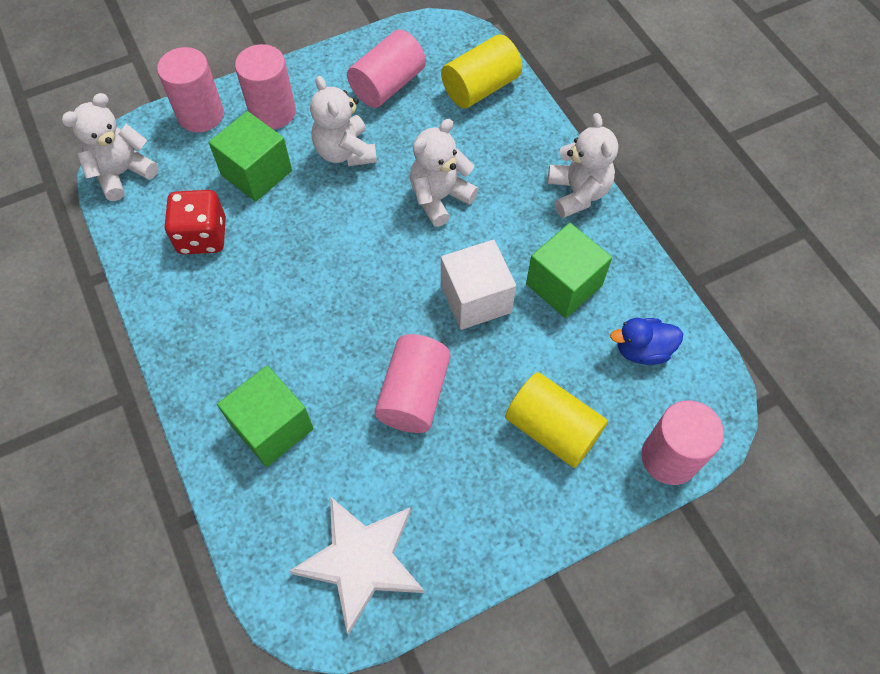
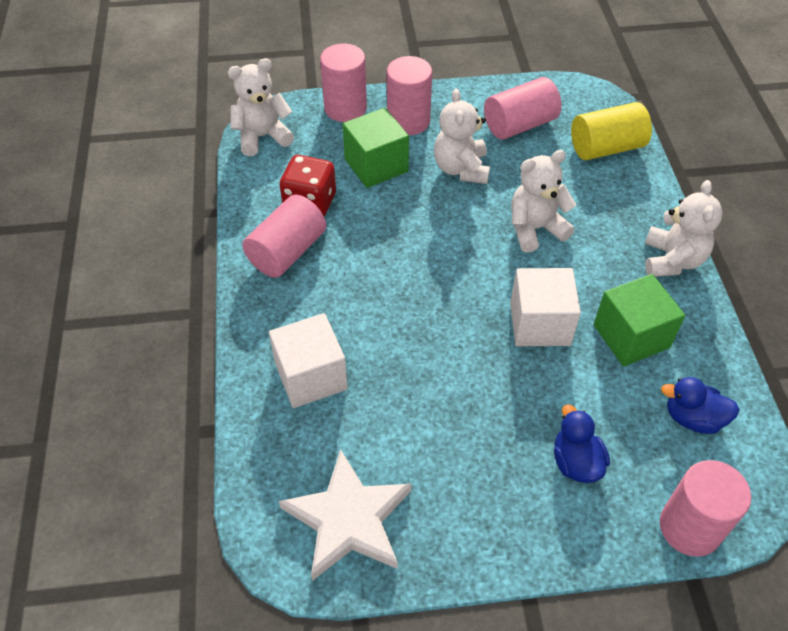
camera: 20 degrees right, 10 degrees down
green cube [217,366,314,467] -> white cube [269,313,348,408]
pink cylinder [375,334,451,433] -> pink cylinder moved to [242,194,326,278]
yellow cylinder [505,372,608,468] -> blue duck [554,404,610,483]

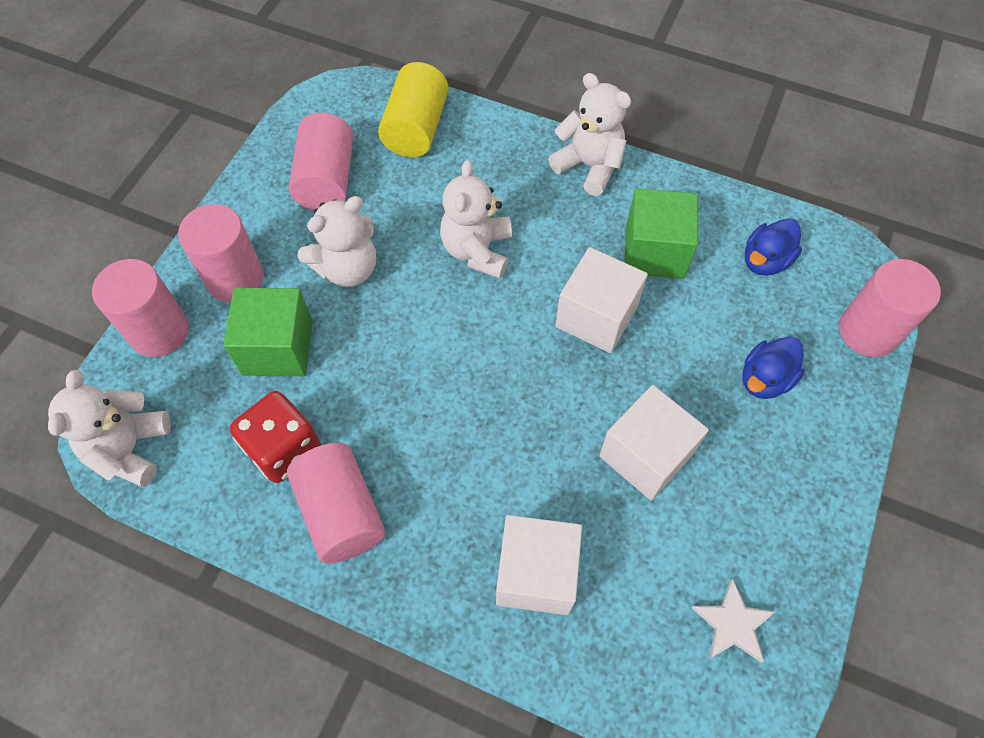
camera: 60 degrees left, 10 degrees up
white star [279,449,412,581] -> white star [692,579,775,662], size x0.53
white teddy bear [434,89,490,184] -> white teddy bear turned 60 degrees counterclockwise [297,196,376,287]
blue duck [554,404,610,483] -> blue duck turned 60 degrees counterclockwise [743,336,805,399]
none -> white cube [599,385,709,501]

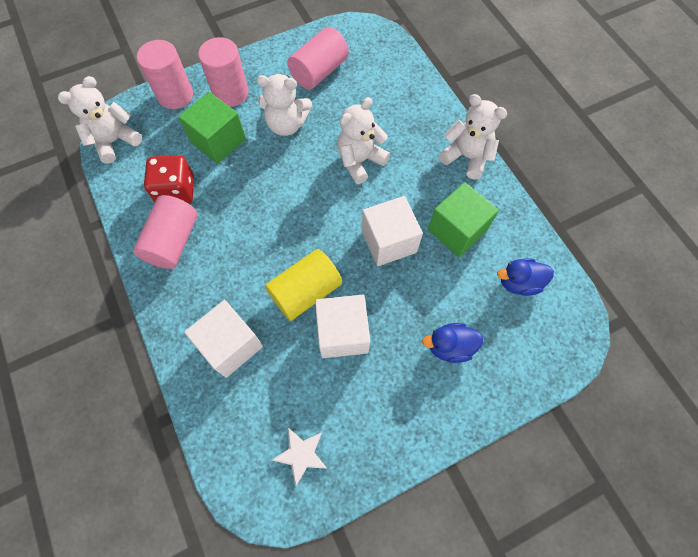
camera: 40 degrees right, 5 degrees up
yellow cylinder [378,62,449,157] -> yellow cylinder moved to [265,249,342,321]
white teddy bear [548,73,631,196] -> white teddy bear turned 45 degrees counterclockwise [439,94,507,180]
pink cylinder [839,259,941,357] -> none

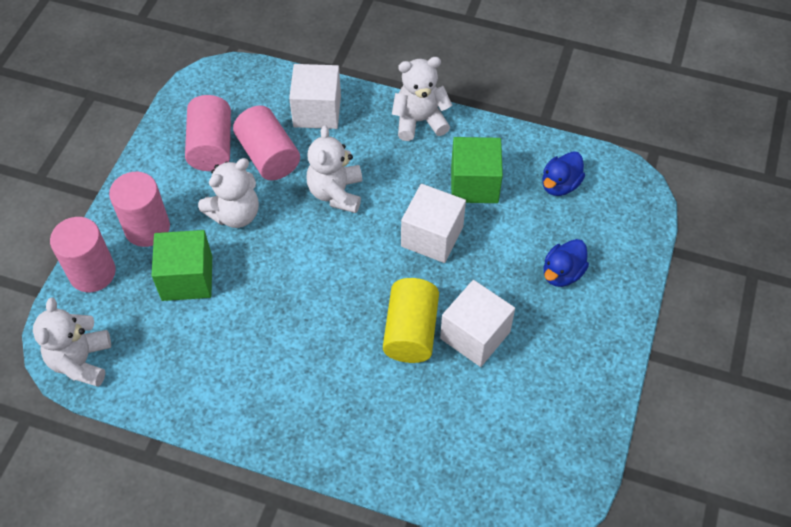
camera: 45 degrees left, 10 degrees down
pink cylinder [133,195,198,269] -> pink cylinder moved to [233,105,300,181]
red dice [144,155,194,204] -> none
white cube [184,300,263,378] -> white cube moved to [289,64,341,129]
white star [272,428,327,486] -> none

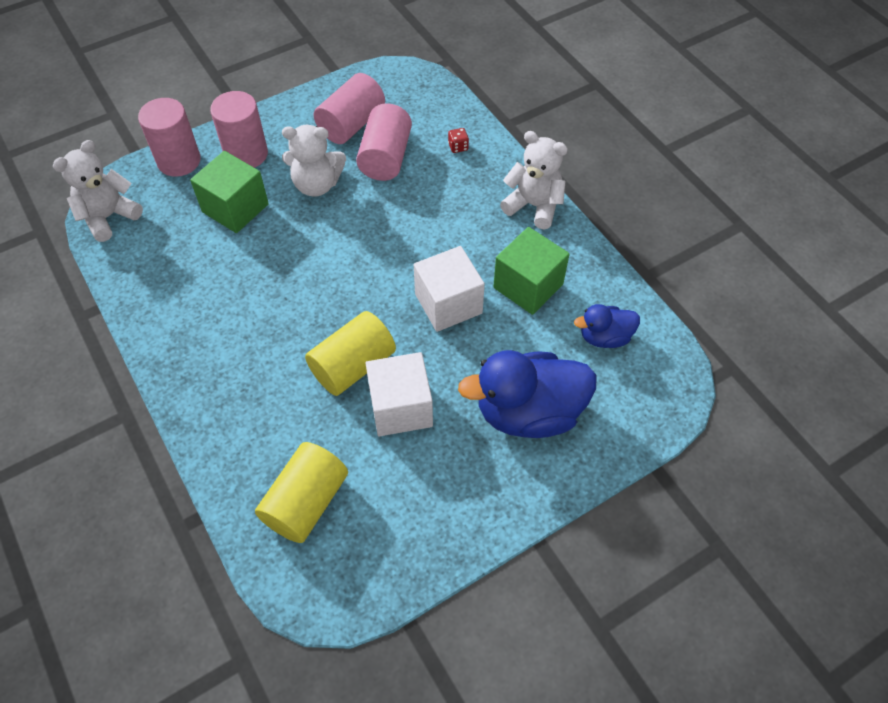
camera: 40 degrees right, 0 degrees up
white cube [289,64,341,129] -> red dice [448,128,469,153]
white teddy bear [306,125,362,213] -> none
blue duck [544,239,589,287] -> blue duck [458,350,597,438], size x1.88
none -> yellow cylinder [255,442,348,543]

